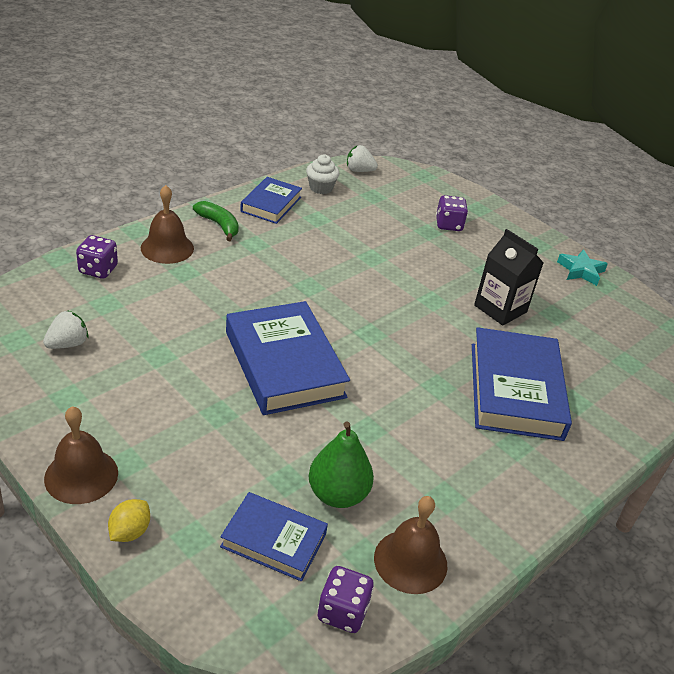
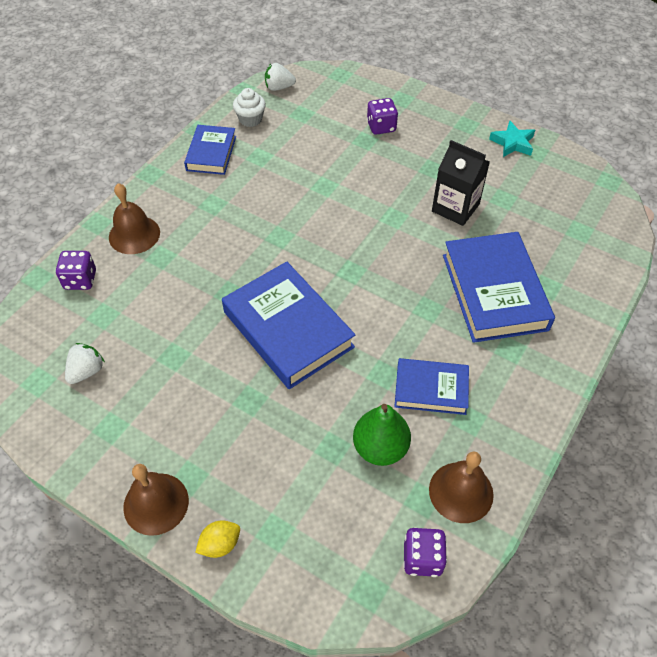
camera: 10 degrees left, 15 degrees up
yellow lemon [108,499,150,542] -> yellow lemon turned 45 degrees clockwise [195,520,240,558]
green banana [193,201,239,241] -> none
blue book [220,492,328,581] -> blue book moved to [394,358,469,415]

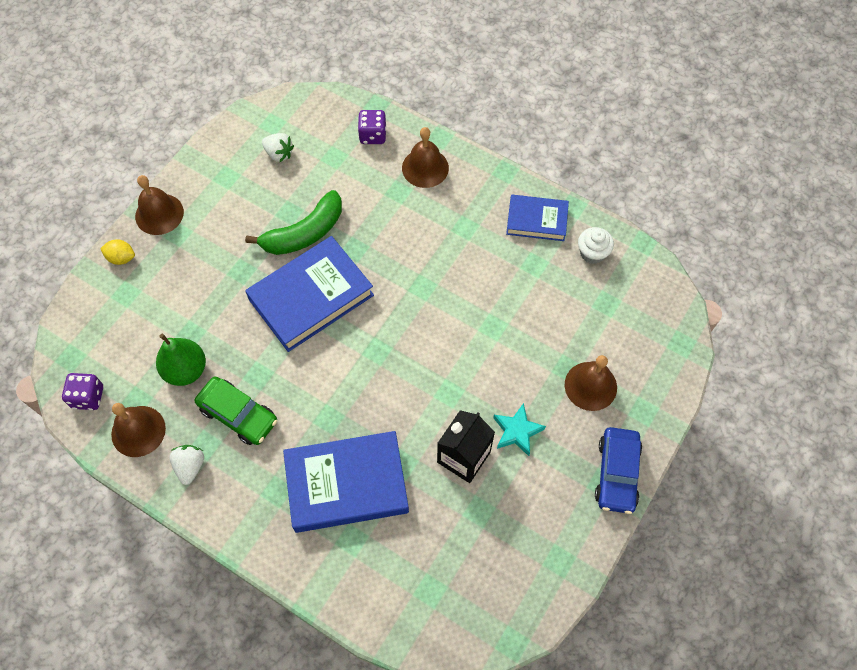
camera: 90 degrees right, 10 degrees up
yellow lemon [195,520,240,558] -> yellow lemon turned 45 degrees counterclockwise [100,239,135,265]
white strawberry [265,63,296,91] -> white strawberry moved to [169,445,204,485]
purple dice [367,98,398,135] -> brown bell [565,355,617,411]
blue book [394,358,469,415] -> green car [195,376,277,445]
turquoise star [489,121,535,157] -> turquoise star moved to [493,403,546,456]
none -> green banana [245,190,342,255]
none -> blue car [595,427,642,514]

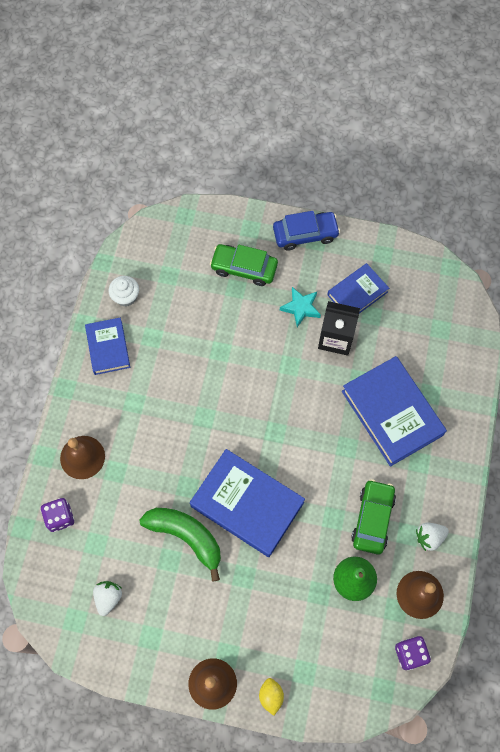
camera: 110 degrees left, 5 degrees up
brown bell [565,355,617,411] -> green car [210,244,278,286]
none -> blue book [327,263,389,313]

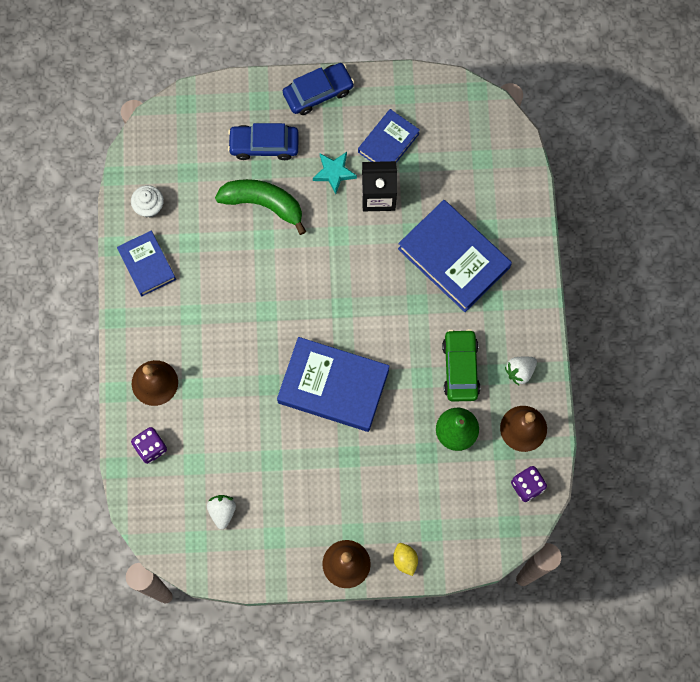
camera: 15 degrees left, 5 degrees up
green banana [139,508,221,581] -> green banana moved to [215,179,306,235]
green car [210,244,278,286] -> blue car [228,123,299,160]

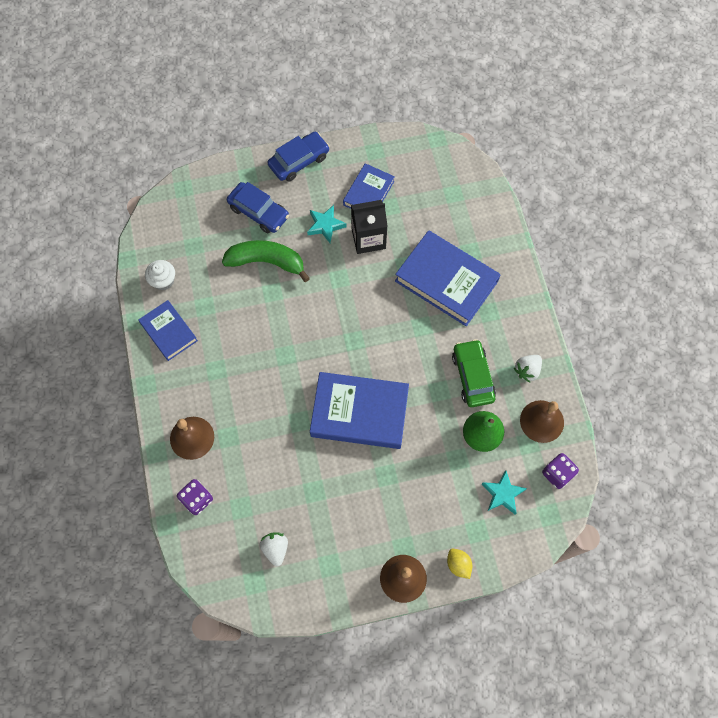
camera: 10 degrees left, 5 degrees down
blue car [228,123,299,160] -> blue car turned 135 degrees counterclockwise [227,182,289,233]
none -> turquoise star [482,470,527,514]

